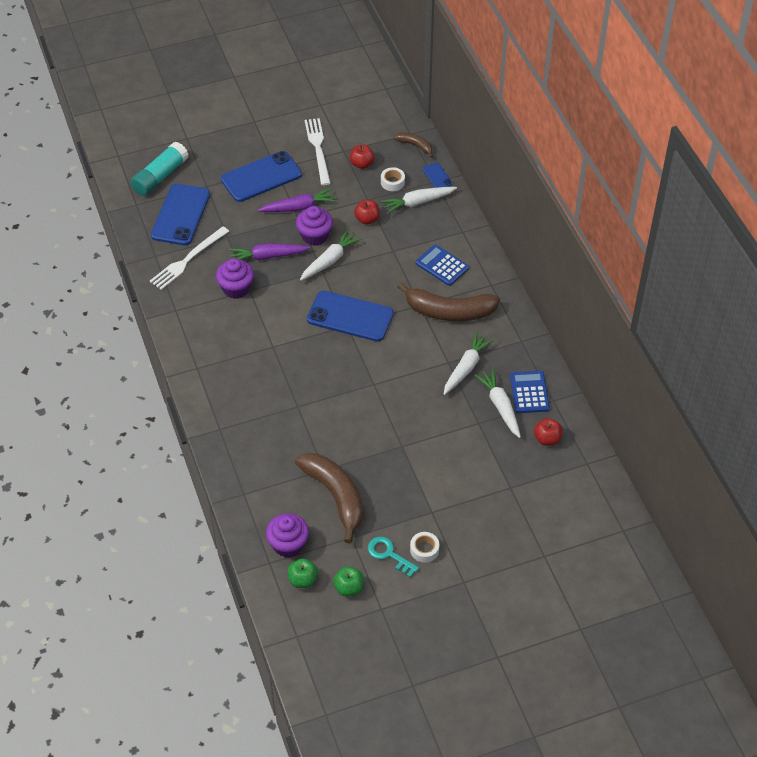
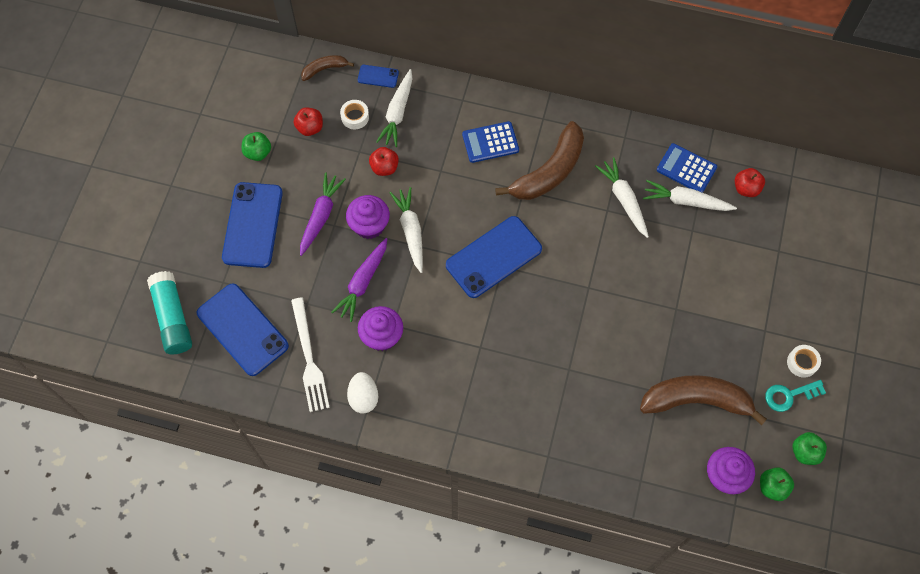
camera: 55 degrees left, 15 degrees up
white fork [305,118,331,185] -> green apple [242,132,271,161]
none -> white egg [347,372,378,413]

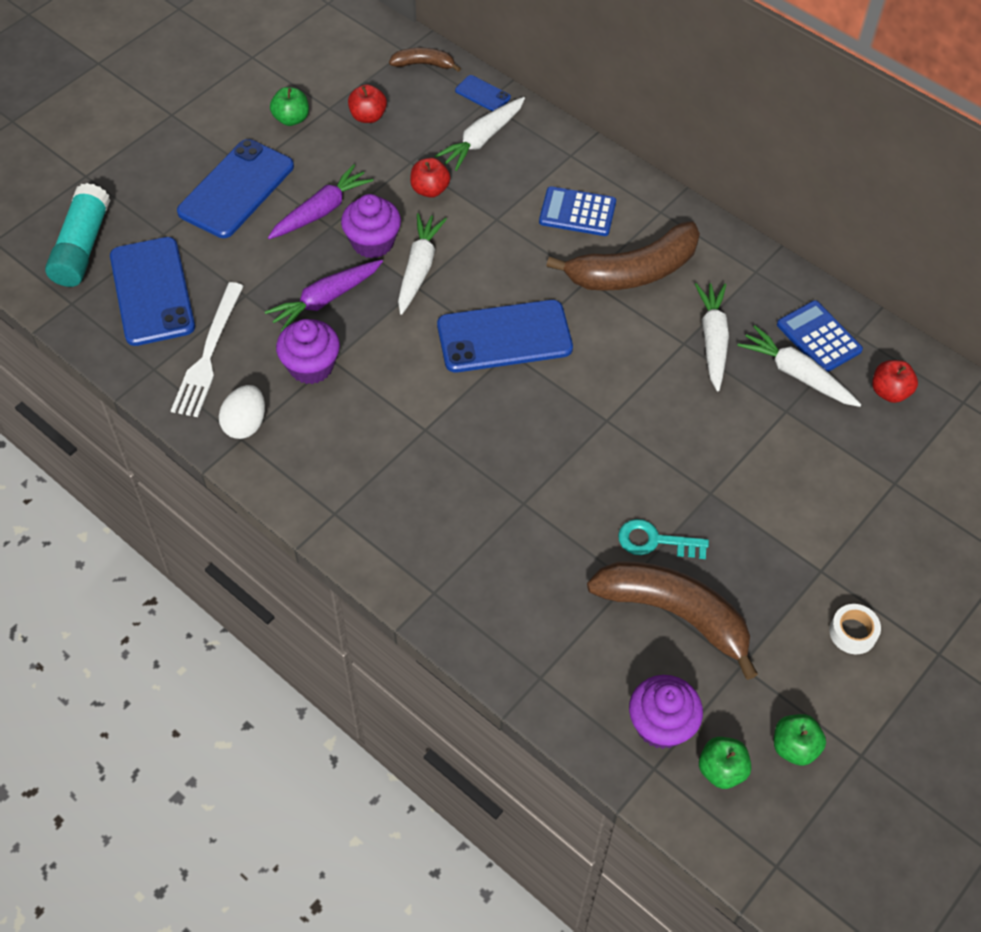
camera: 25 degrees right, 10 degrees down
white tape [340,100,369,129] -> none
turquoise key [765,380,826,412] -> turquoise key moved to [618,519,709,559]

